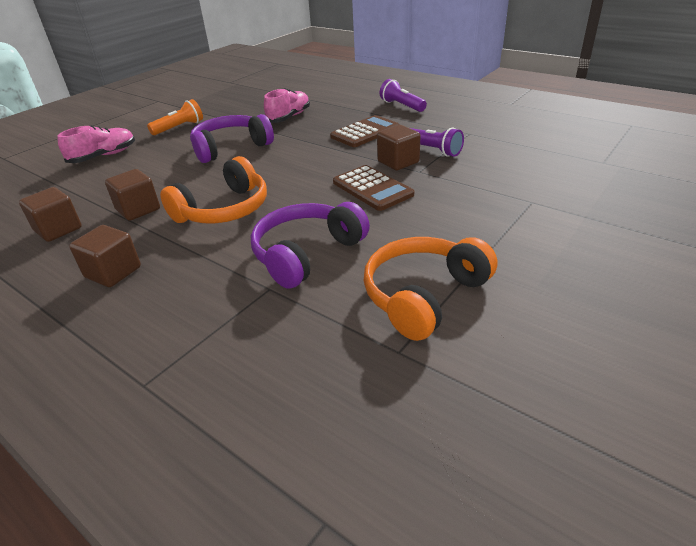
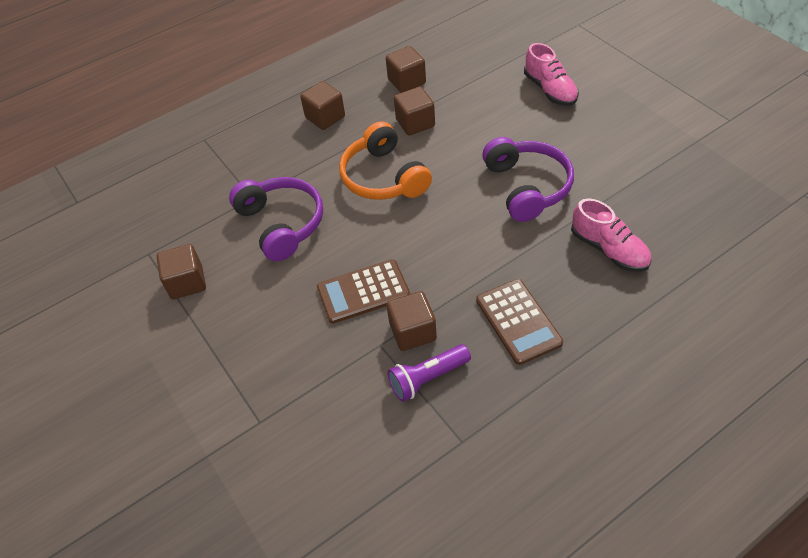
camera: 110 degrees right, 15 degrees up
orange flashlight [147,99,203,135] -> none
orange headphones [364,237,497,341] -> brown cube [157,244,206,299]
purple flashlight [380,79,427,112] -> none

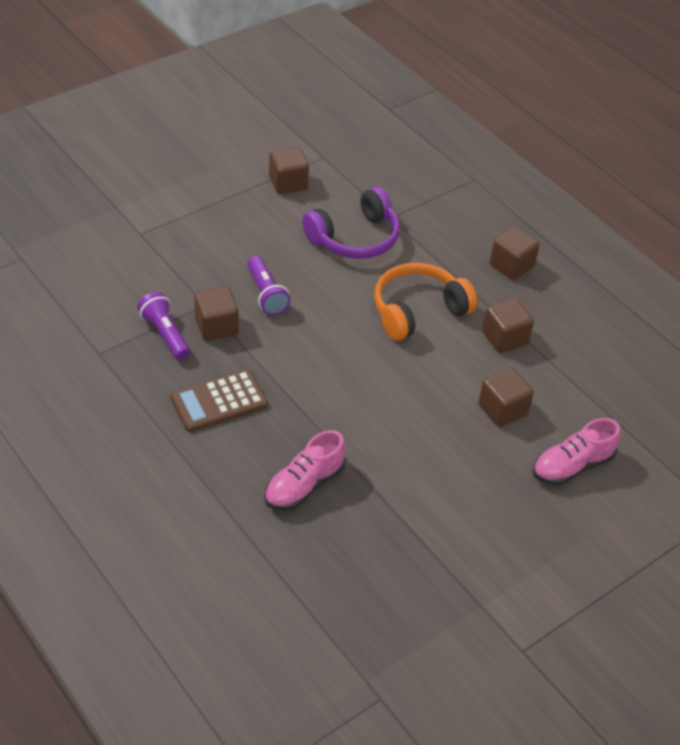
camera: 80 degrees right, 5 degrees down
brown calculator [317,259,410,324] -> purple flashlight [247,256,291,315]
brown cube [386,46,426,93] -> brown cube moved to [478,368,534,427]
purple headphones [482,137,574,222] -> none

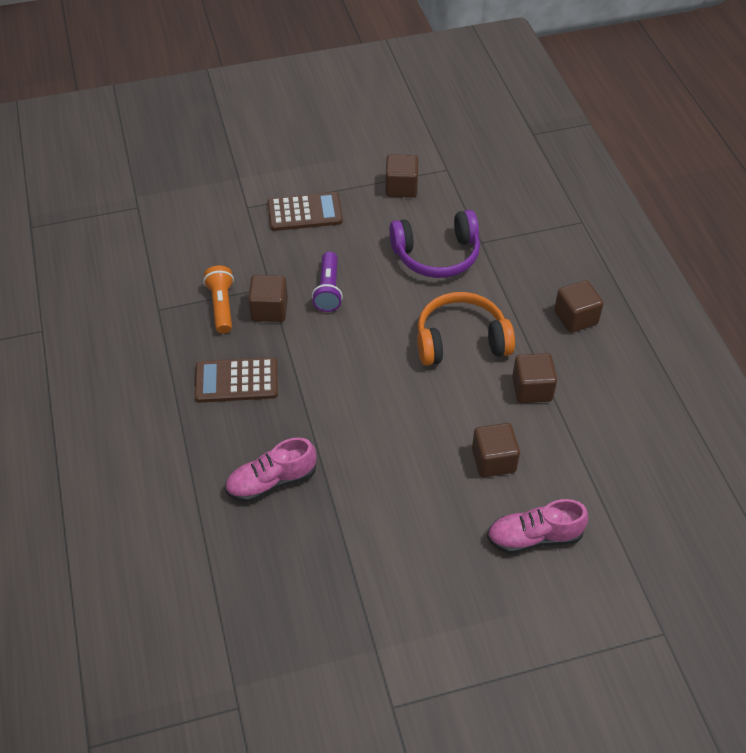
camera: 25 degrees right, 5 degrees up
purple flashlight [137,292,190,360] -> orange flashlight [203,265,234,334]
none -> brown calculator [268,192,343,231]

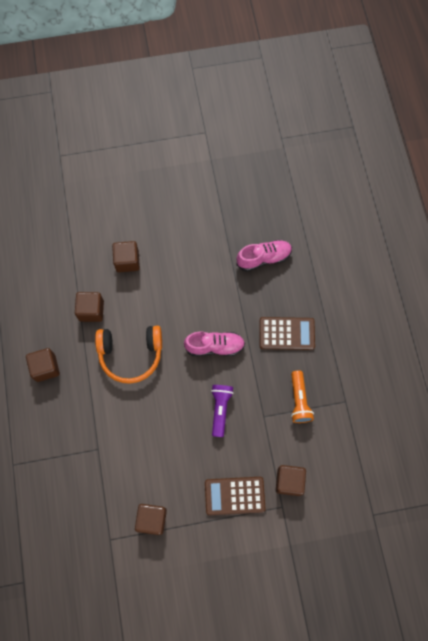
camera: 175 degrees left, 20 degrees up
brown cube [248,275,288,322] -> brown cube moved to [276,465,306,496]
purple headphones [389,210,480,278] -> none
pink shoe [487,499,588,553] -> pink shoe moved to [184,331,245,356]

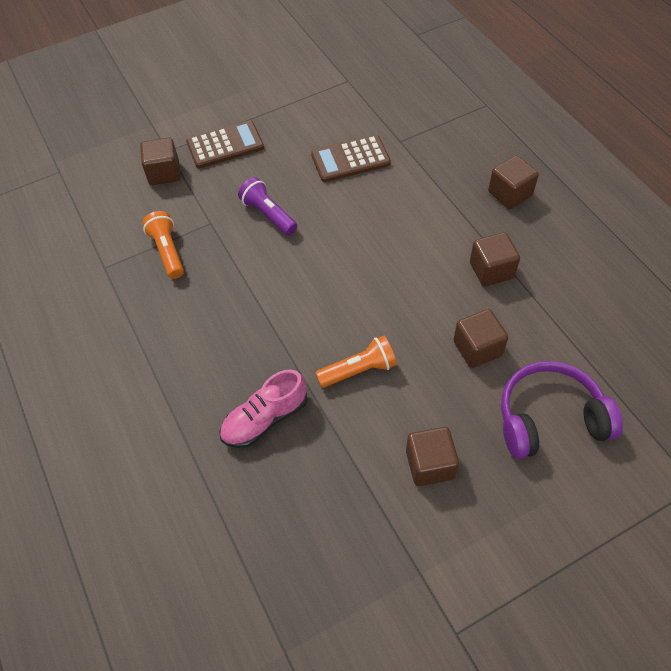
camera: 165 degrees right, 15 degrees down
orange headphones [95,326,162,384] -> none
brown cube [135,504,167,535] -> brown cube moved to [406,427,459,486]
pink shoe [184,331,245,356] -> none
purple flashlight [211,385,234,437] -> purple flashlight turned 150 degrees clockwise [238,177,297,235]
brown calculator [259,317,315,350] -> brown calculator moved to [311,135,391,182]
none -> orange flashlight [315,336,397,388]
none -> purple headphones [501,361,623,459]

